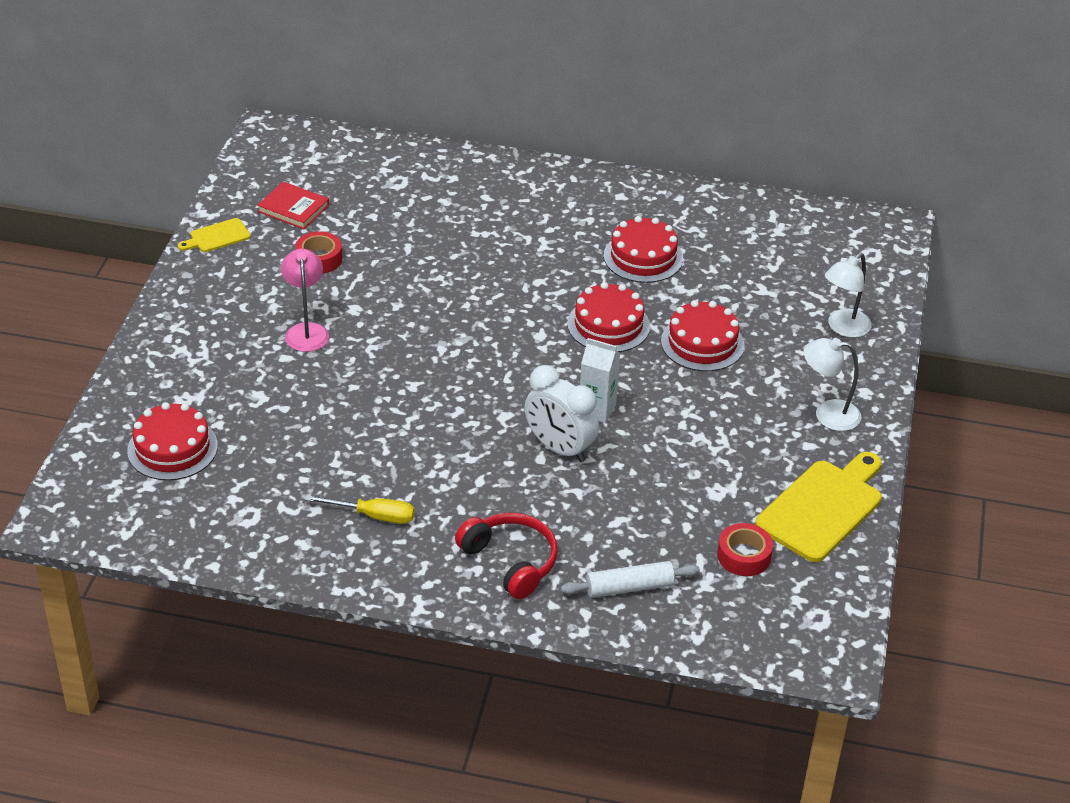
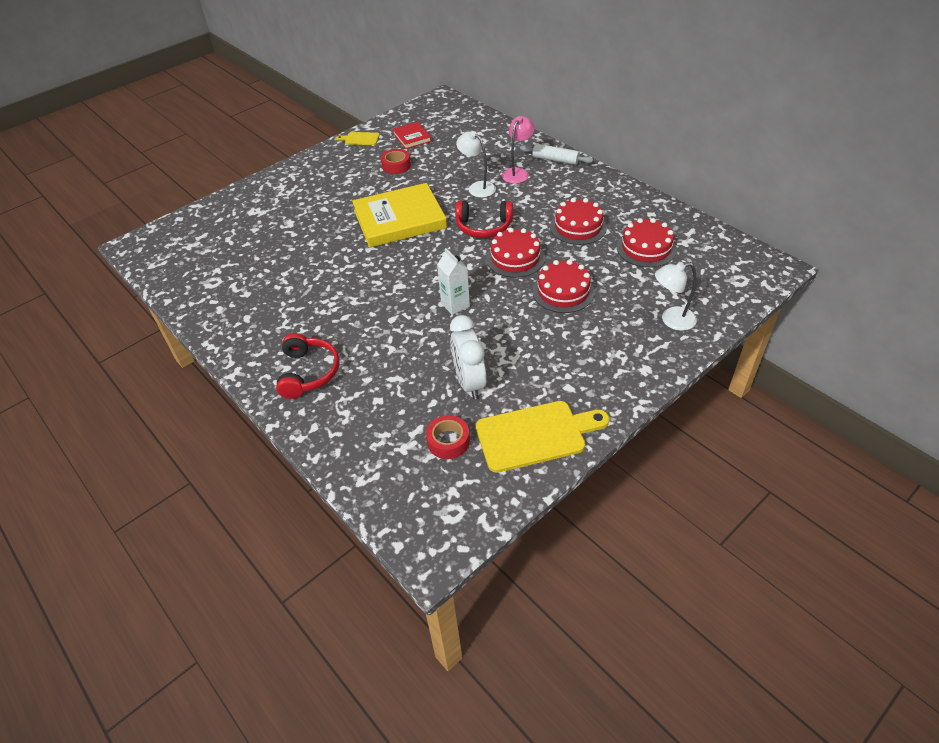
camera: 40 degrees right, 5 degrees up
red cake [127,402,218,481] -> red cake moved to [617,218,677,268]
pink lamp [281,249,329,352] -> pink lamp moved to [502,116,535,184]
yellow screwdriver [305,495,415,524] -> none
white clock [524,365,599,462] -> white clock moved to [450,315,487,399]
white rolling pin [561,561,700,598] -> white rolling pin moved to [520,144,593,165]
white lamp [804,338,862,431] -> white lamp moved to [456,131,496,198]
none -> yellow book [352,183,447,248]
none -> red headphones [455,201,513,238]

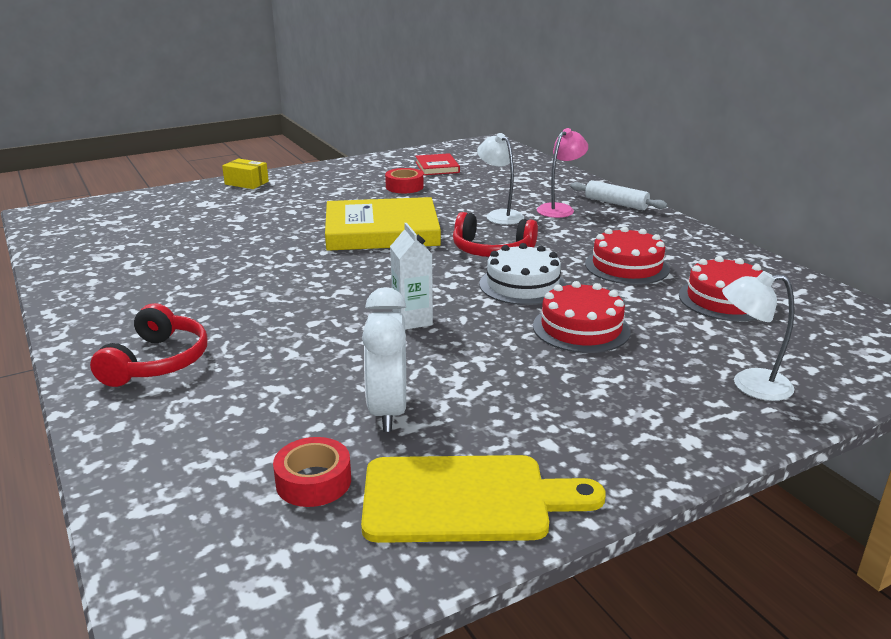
camera: 10 degrees right, 20 degrees down
yellow cutting board [336,132,380,145] -> none
red cake [486,228,545,278] -> white cake [479,243,567,305]
none -> yellow box [222,158,269,189]

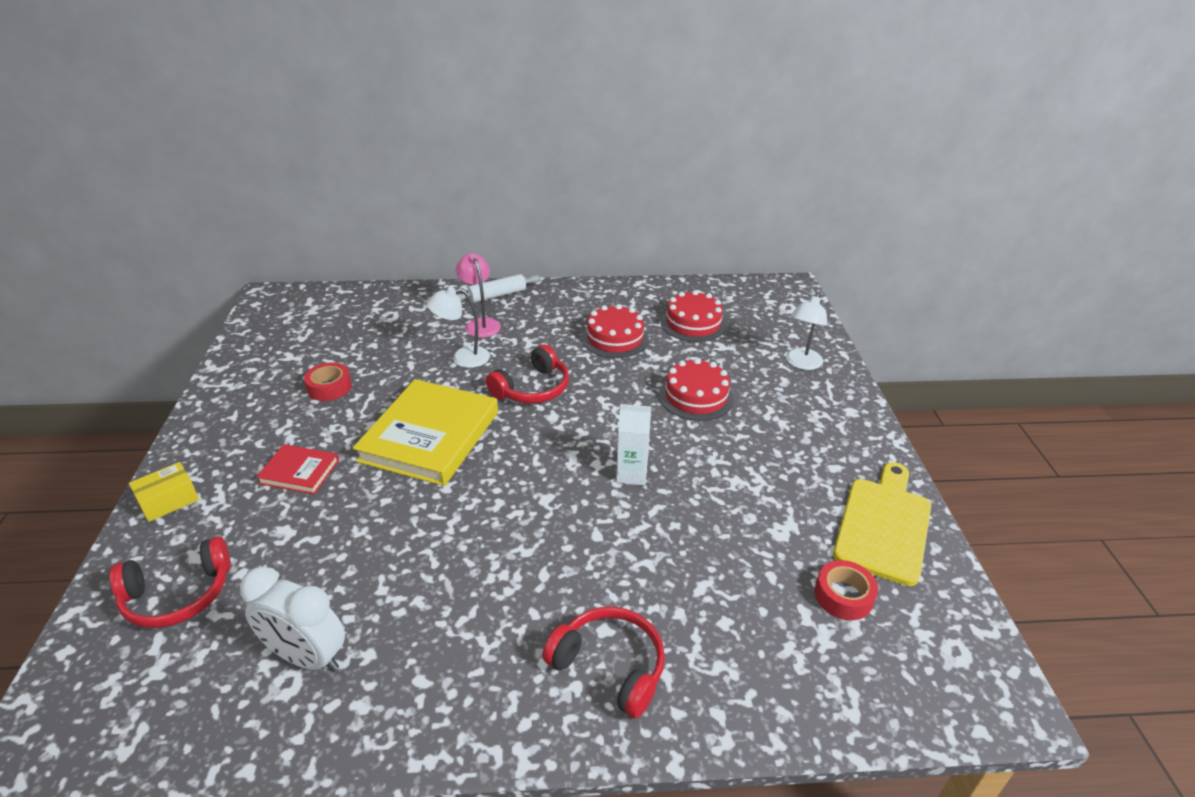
camera: 65 degrees left, 10 degrees up
white clock [362,287,406,432] -> white clock moved to [240,566,345,672]
red book [416,153,460,175] -> red book moved to [256,444,339,495]
white cake [479,243,567,305] -> none
none -> red headphones [110,536,231,628]

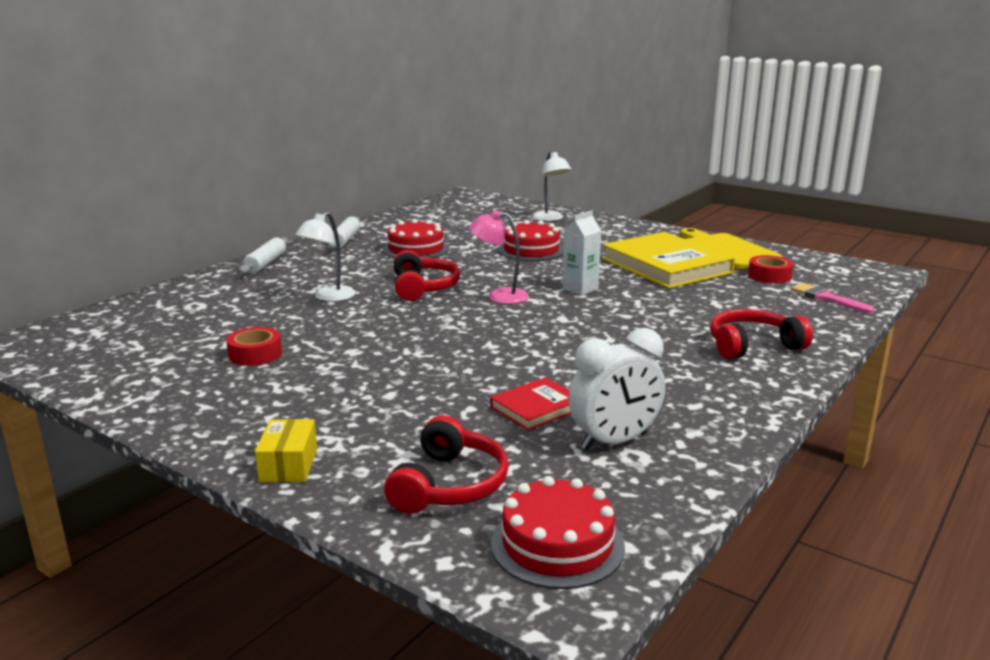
camera: 50 degrees left, 15 degrees down
red book [256,444,339,495] -> red book moved to [490,377,571,431]
yellow book [353,379,498,486] -> yellow book moved to [602,232,735,289]
pink lamp [456,253,501,338] -> pink lamp moved to [469,210,529,304]
red cake [661,290,727,342] -> red cake moved to [491,476,625,589]
none -> white rolling pin [328,217,360,249]
none -> pink brush [791,283,874,313]

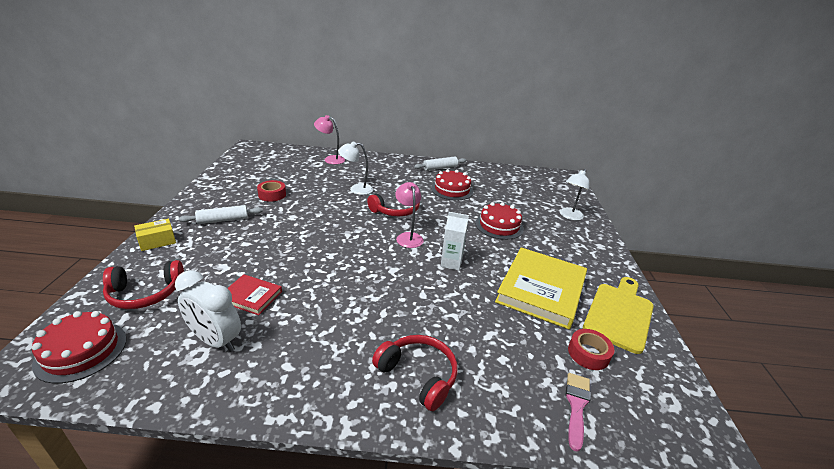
camera: 55 degrees right, 10 degrees up
white rolling pin [239,237,288,275] -> white rolling pin moved to [179,205,263,224]
none -> pink lamp [314,115,345,164]

